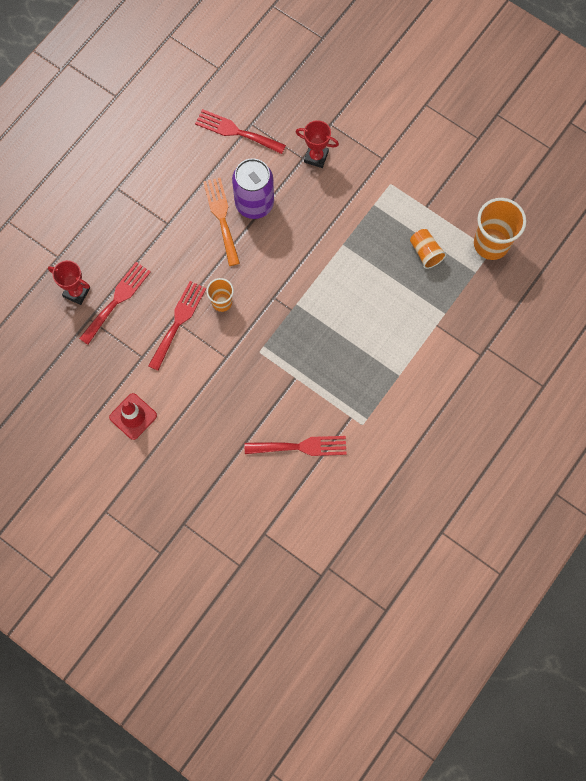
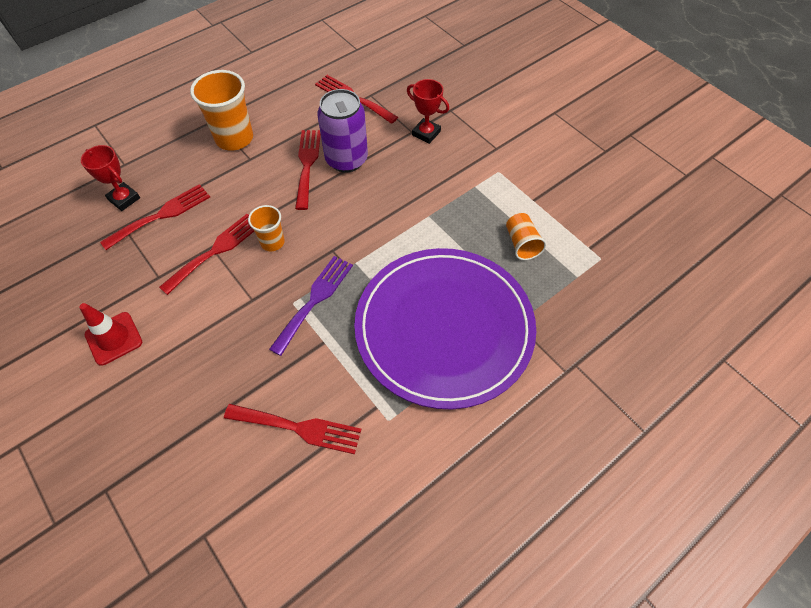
camera: 15 degrees right, 15 degrees down
orange fork [203,178,240,266] -> red fork [295,130,321,210]
orange cup [474,198,526,260] -> orange cup moved to [190,70,253,151]
none -> purple fork [269,256,353,356]
none -> purple plate [354,248,536,409]

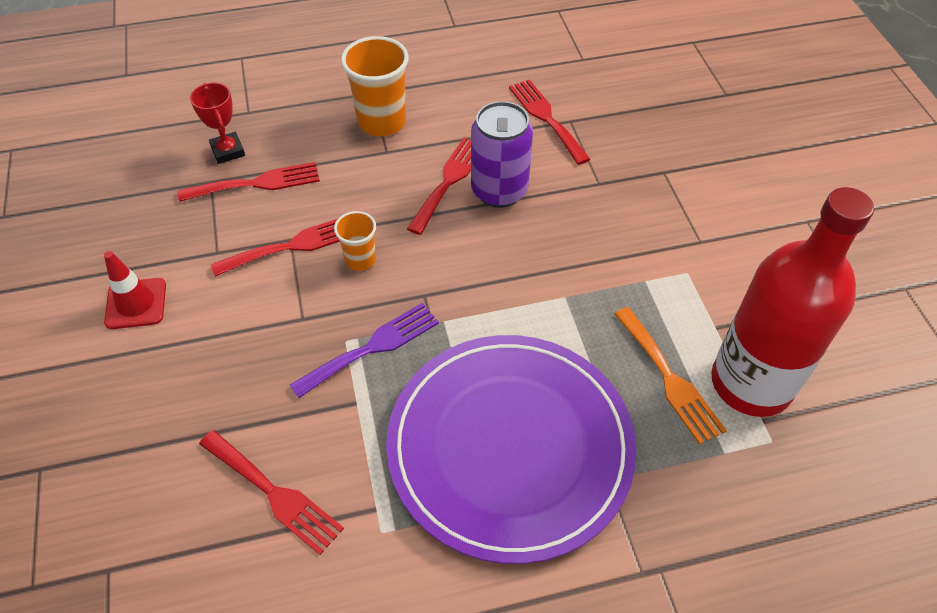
camera: 25 degrees right, 5 degrees down
red trophy [407,79,449,144] -> none
orange cup [506,213,546,260] -> orange fork [614,307,727,445]
none -> red bottle [711,187,874,417]

